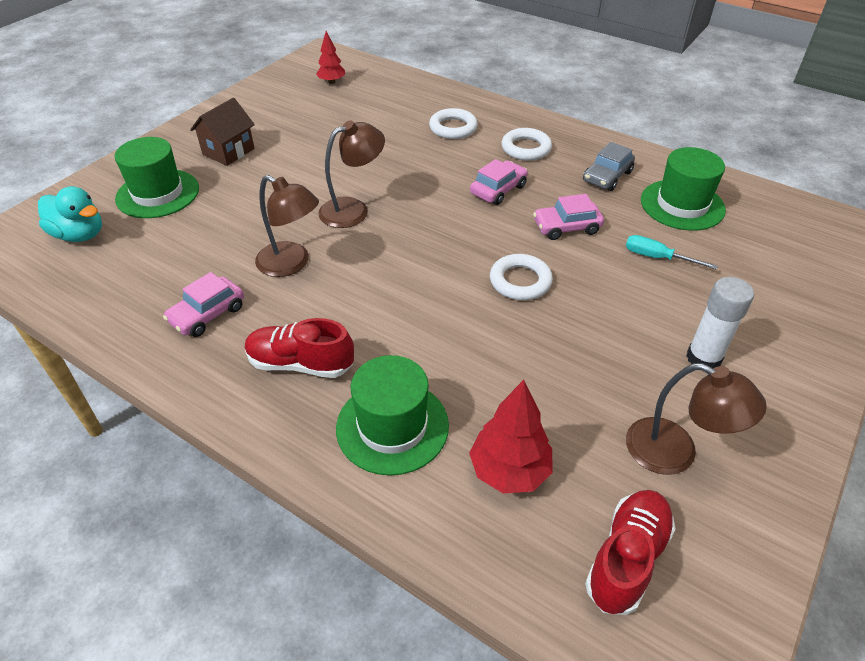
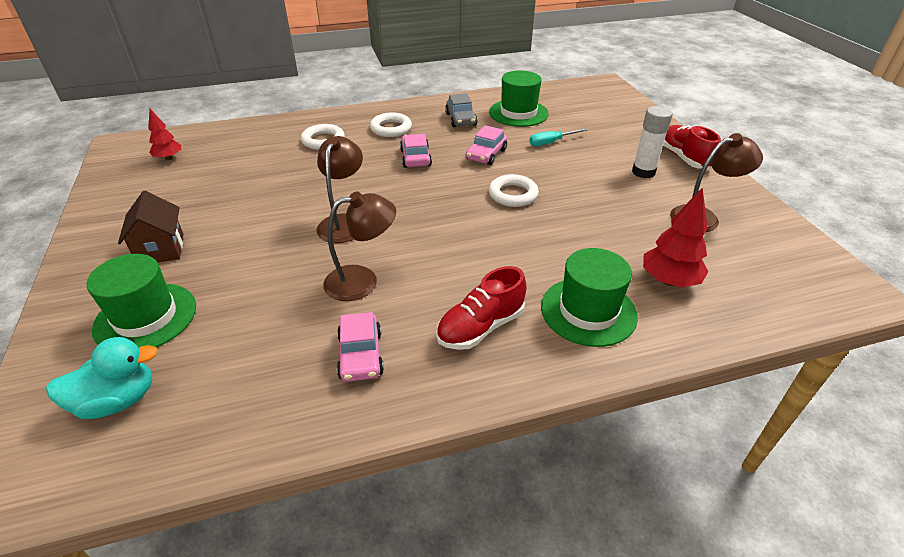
camera: 50 degrees left, 5 degrees down
red shoe [585,490,675,615] -> red shoe moved to [663,125,721,169]

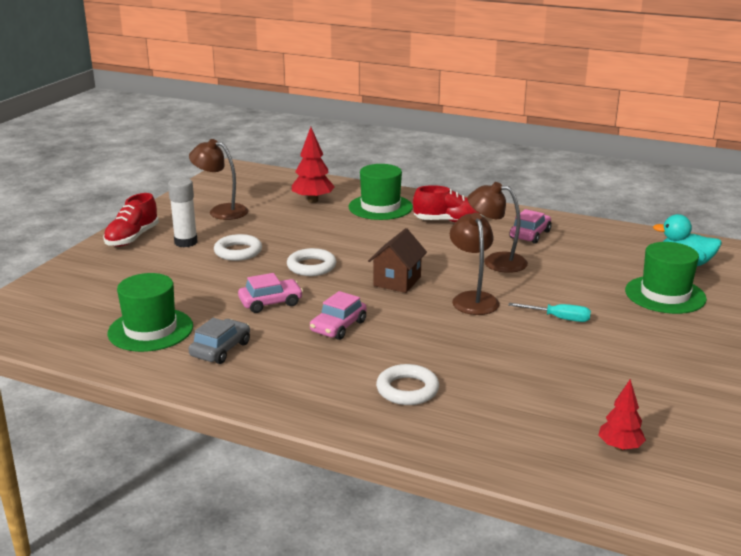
camera: 140 degrees left, 15 degrees down
brown house [118,191,183,262] -> brown house moved to [368,228,427,293]
brown lamp [316,136,363,243] -> brown lamp turned 120 degrees clockwise [450,213,500,315]
white ring [370,112,412,137] -> white ring moved to [214,234,262,261]
turquoise screwdriver [529,128,587,146] -> turquoise screwdriver moved to [508,303,591,322]

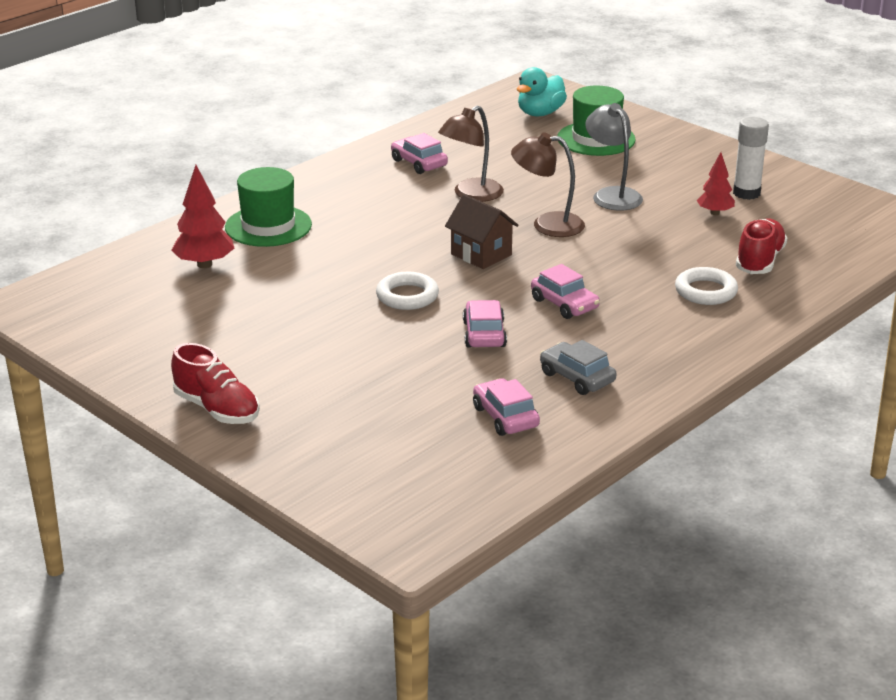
camera: 70 degrees left, 5 degrees up
green hat [107,273,193,352] -> pink car [473,378,540,436]
white glue stick [168,178,198,247] -> white glue stick moved to [733,117,769,200]
brown lamp [189,139,249,220] -> none
white ring [214,234,262,261] -> none
red shoe [413,185,485,222] -> red shoe moved to [736,218,787,274]
turquoise screwdriver [508,303,591,322] -> grey lamp [585,103,643,211]
red tree [598,379,646,451] -> red tree moved to [697,152,735,215]

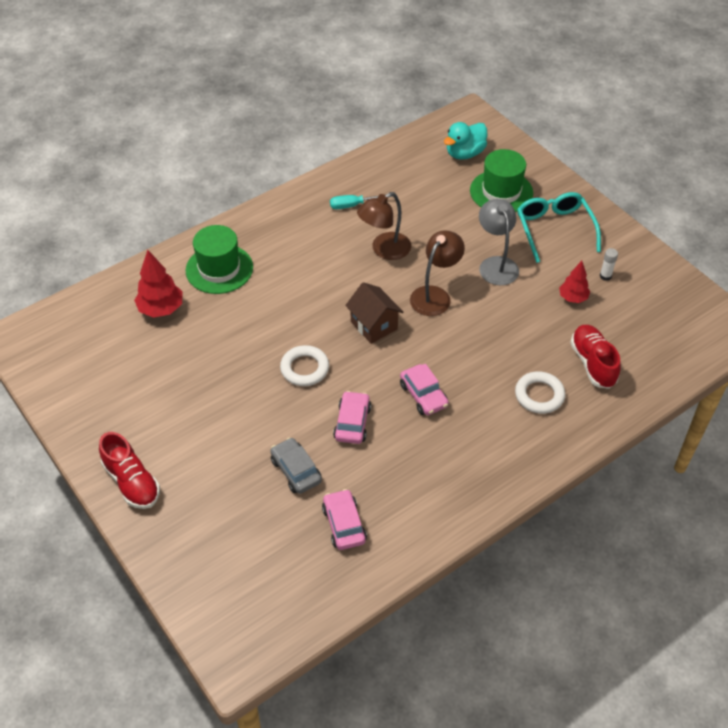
camera: 10 degrees right, 20 degrees up
pink car [391,133,448,174] -> turquoise screwdriver [330,195,393,209]
brown lamp [511,132,585,237] -> brown lamp turned 105 degrees clockwise [410,230,465,316]
grey car [540,340,617,395] -> grey car moved to [270,437,322,494]
white glue stick [733,117,769,200] -> white glue stick [600,248,618,281], size x0.54
red shoe [736,218,787,274] -> red shoe turned 45 degrees counterclockwise [570,325,621,389]
none -> turquoise glasses [517,192,601,263]

